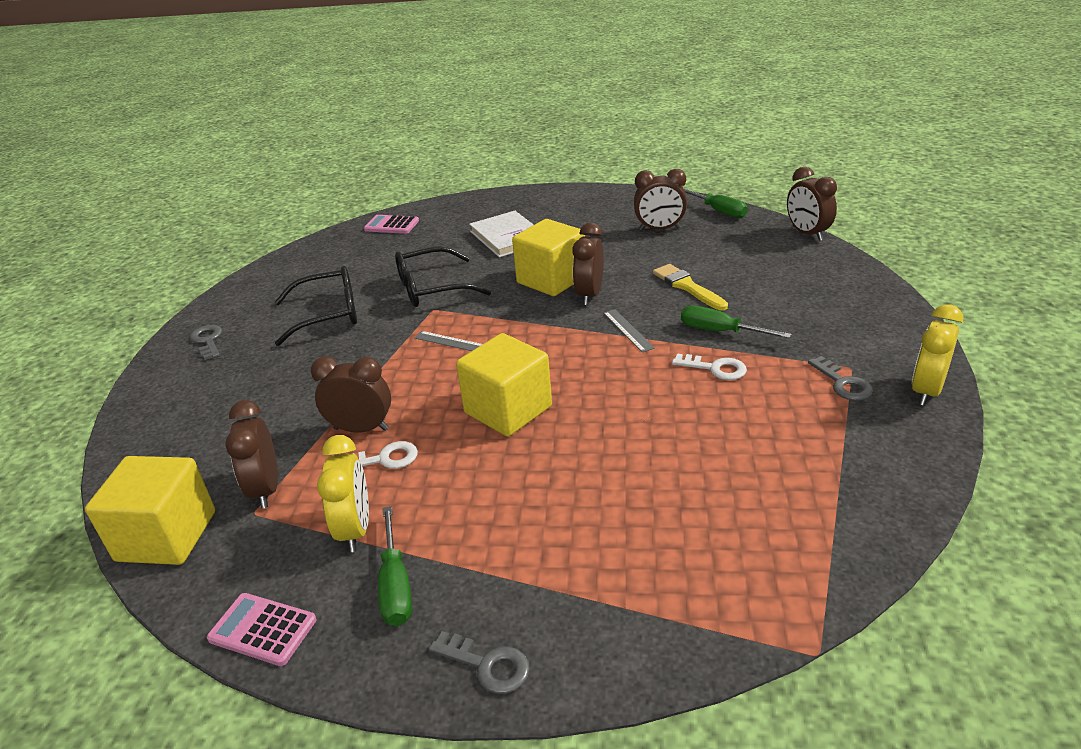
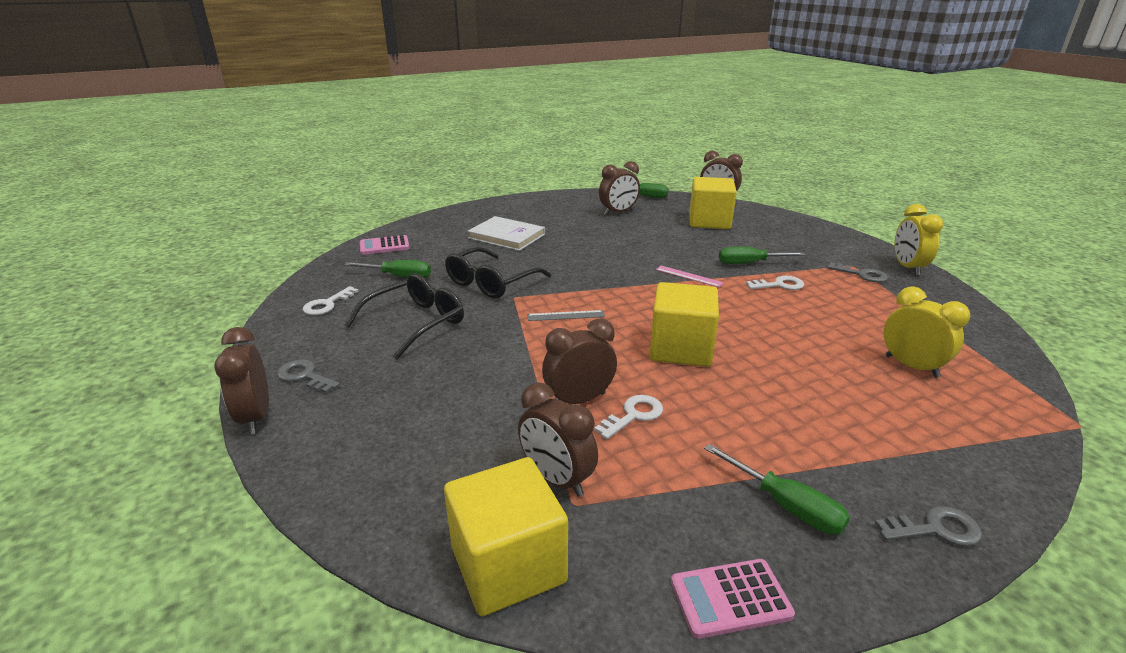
camera: 35 degrees left, 5 degrees down
yellow clock [317,435,369,552] -> yellow clock moved to [884,286,970,378]
yellow cube [512,219,585,296] -> yellow cube moved to [689,177,737,229]
brown clock [572,223,604,305] -> brown clock moved to [214,327,269,434]
grey ruler [604,309,655,352] -> pink ruler [656,266,724,287]
yellow brush [653,264,728,310] -> none
none -> white key [303,286,359,315]
none -> green screwdriver [344,260,431,278]

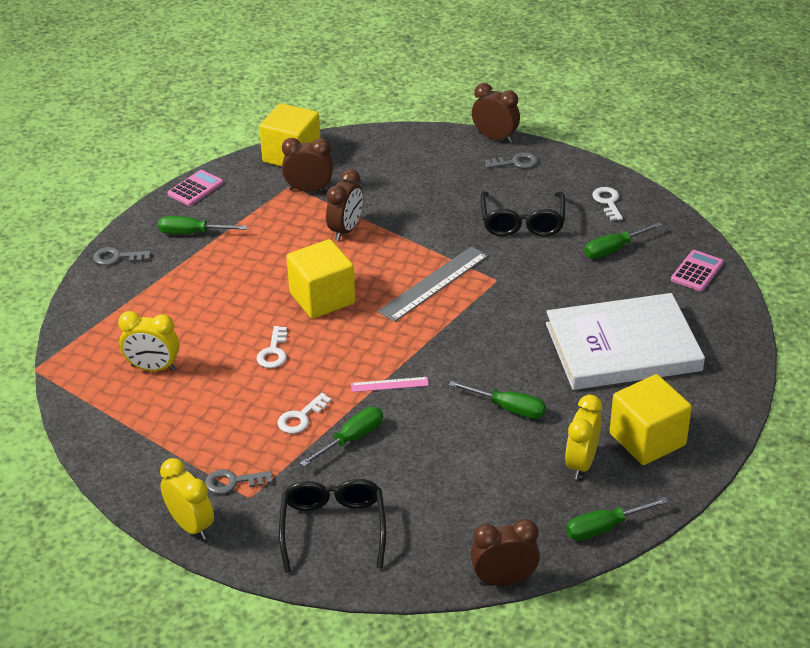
camera: 140 degrees right, 10 degrees up
black glasses [445,247,551,298] -> black glasses moved to [279,479,386,573]
white book [468,216,545,251] -> white book [546,293,705,390], size x1.72
grey ruler [527,310,605,321] -> grey ruler [378,246,488,322], size x1.94
white key [594,395,663,439] -> white key moved to [257,326,287,368]
brown clock [599,161,640,215] -> yellow clock [565,395,602,479]
yellow cube [689,177,737,229] -> yellow cube moved to [610,374,692,465]
grey key [875,506,982,546] -> grey key turned 45 degrees clockwise [93,247,151,265]
none -> green screwdriver [449,381,546,419]

